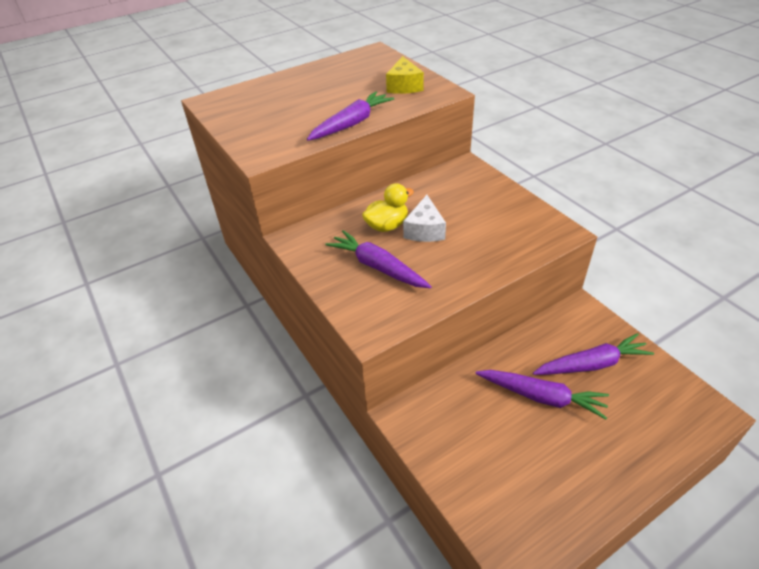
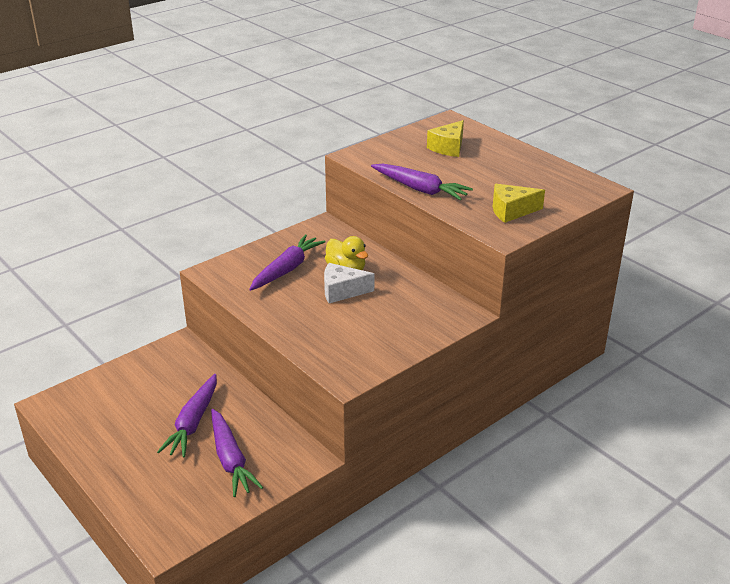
camera: 80 degrees right, 10 degrees down
none -> yellow cheese [427,120,464,157]

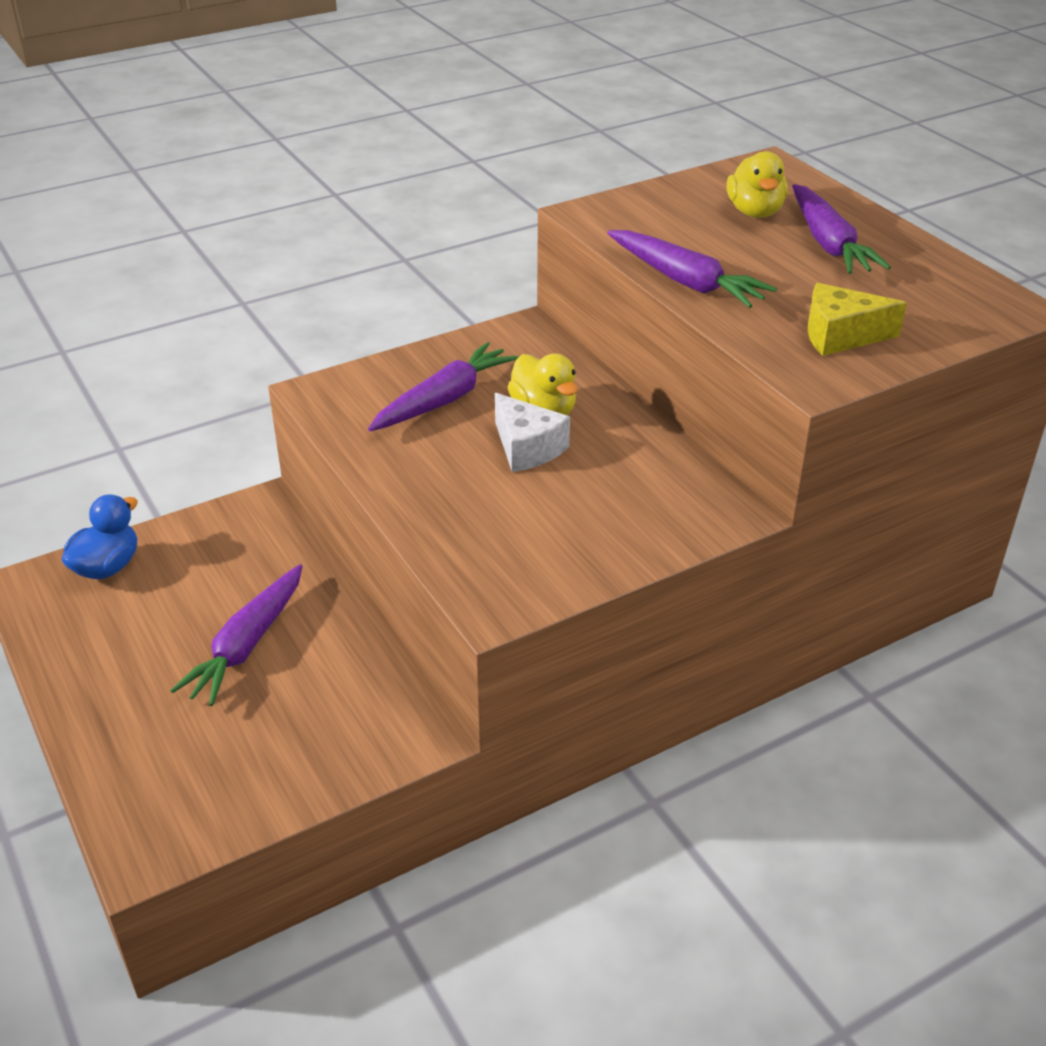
camera: 10 degrees right, 5 degrees up
purple carrot [211,409,263,497] -> purple carrot moved to [792,184,891,274]
white cheese [324,263,374,303] -> white cheese turned 135 degrees counterclockwise [495,393,570,472]
yellow cheese [427,120,464,157] -> yellow duck [727,151,788,218]
none -> blue duck [62,494,138,579]

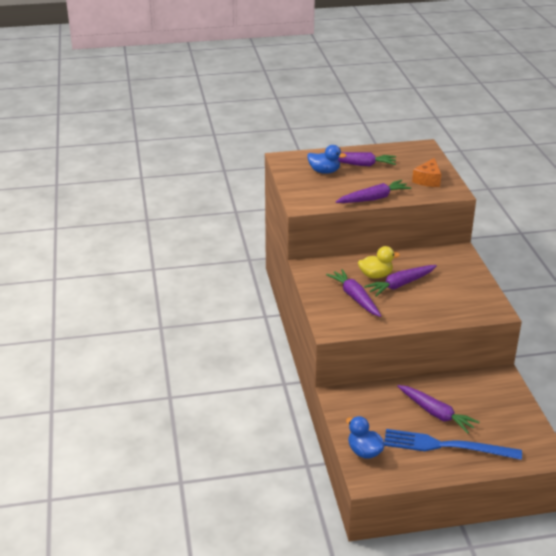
camera: 70 degrees left, 5 degrees down
white cheese [495,393,570,472] -> purple carrot [364,265,437,297]
yellow duck [727,151,788,218] -> blue duck [307,145,347,174]
yellow cheese [808,283,907,356] -> orange cheese [412,158,441,187]
none -> blue fork [384,429,522,460]

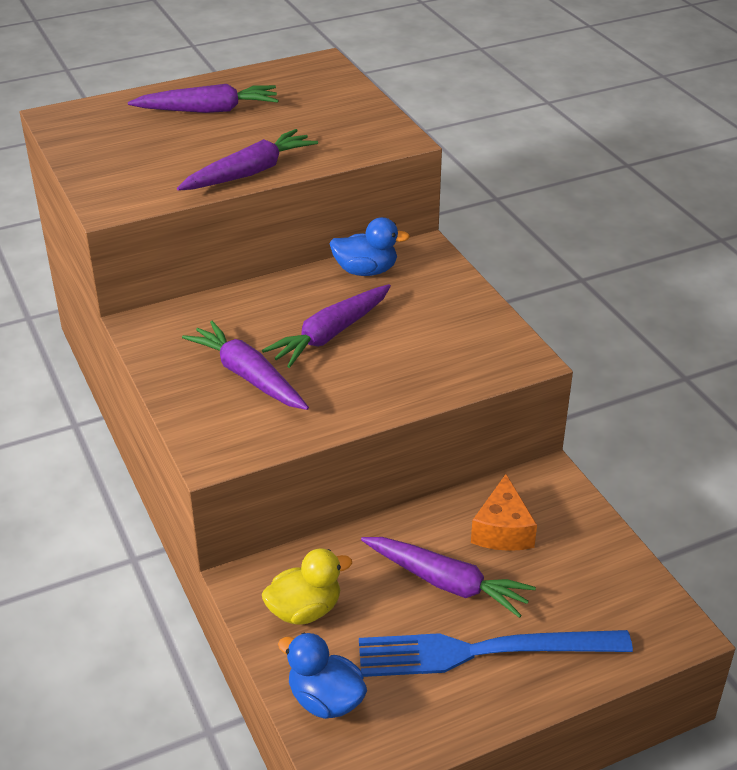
camera: 15 degrees left, 5 degrees up
blue duck [307,145,347,174] -> blue duck moved to [330,217,410,276]
yellow duck [358,246,400,279] -> yellow duck moved to [262,549,352,625]
orange cheese [412,158,441,187] -> orange cheese moved to [471,474,537,551]

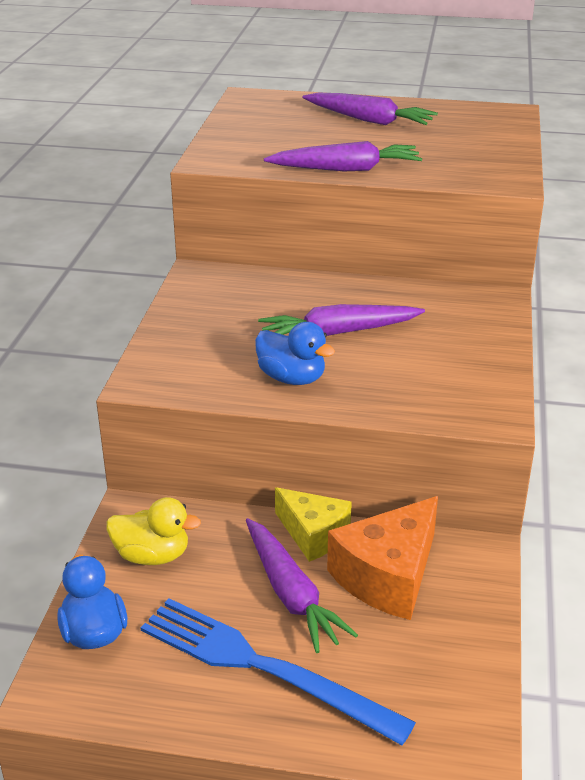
camera: 35 degrees right, 5 degrees down
purple carrot [182,321,309,410] -> none
blue duck [330,217,410,276] -> blue duck moved to [255,322,335,385]
orange cheese [471,474,537,551] -> orange cheese [327,496,438,620], size x1.50
none -> yellow cheese [275,487,352,562]

